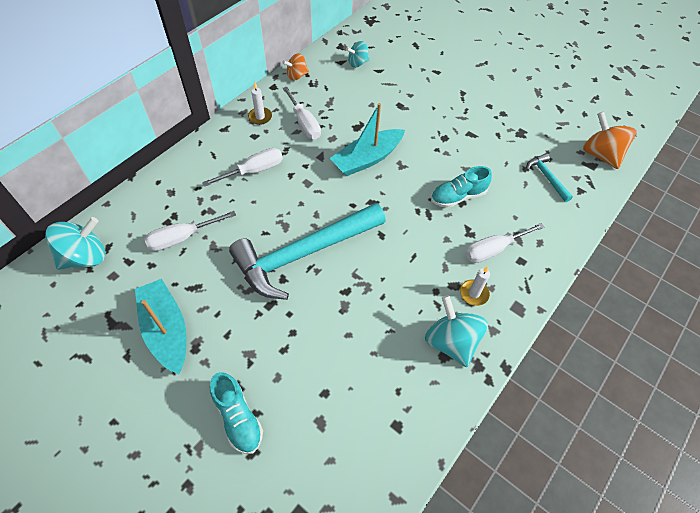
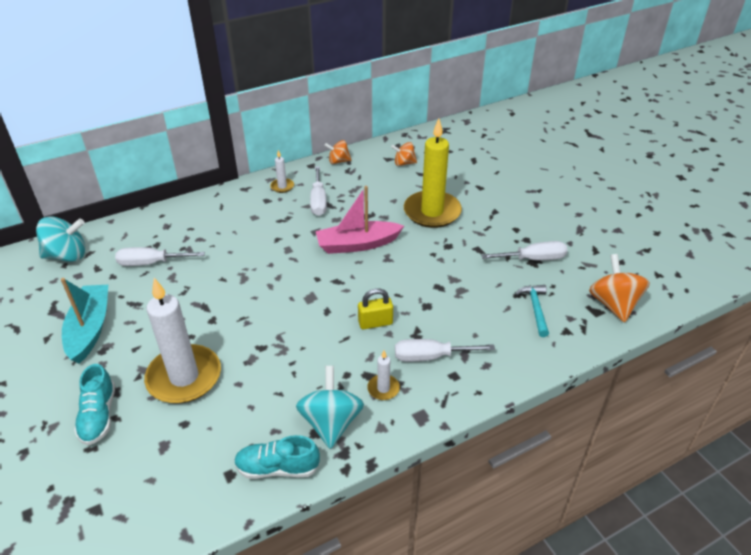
camera: 25 degrees right, 15 degrees down
white screwdriver [202,148,283,187] -> white screwdriver moved to [481,241,568,260]
turquoise hammer [229,203,386,300] -> none
turquoise boat [330,103,405,176] -> pink boat [316,186,404,254]
turquoise spinning top [346,41,370,68] -> orange spinning top [391,142,417,166]
turquoise shoe [431,166,492,208] -> turquoise shoe moved to [234,435,320,479]
none -> white candle [144,278,221,403]
none -> yellow padlock [358,288,393,329]
none -> yellow candle [404,119,462,228]

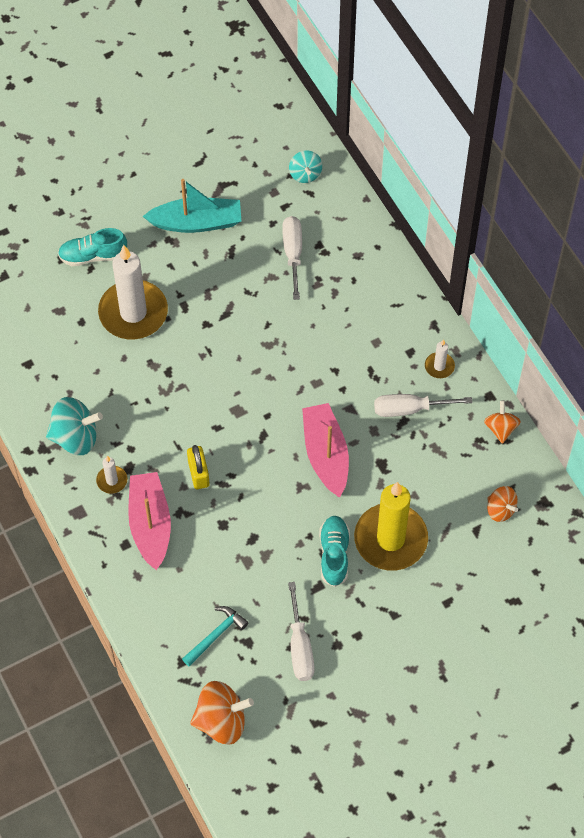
camera: 90 degrees right, 20 degrees up
turquoise spinning top [36,216,85,262] -> turquoise spinning top [289,150,322,183], size x0.60
turquoise shoe [234,435,320,479] -> turquoise shoe moved to [319,516,350,587]
orange spinning top [391,142,417,166] -> orange spinning top turned 135 degrees clockwise [487,486,518,522]
white screwdriver [395,339,495,362] -> pink boat [128,472,171,570]
turquoise hammer [515,285,549,337] -> turquoise hammer turned 45 degrees counterclockwise [182,606,248,666]

